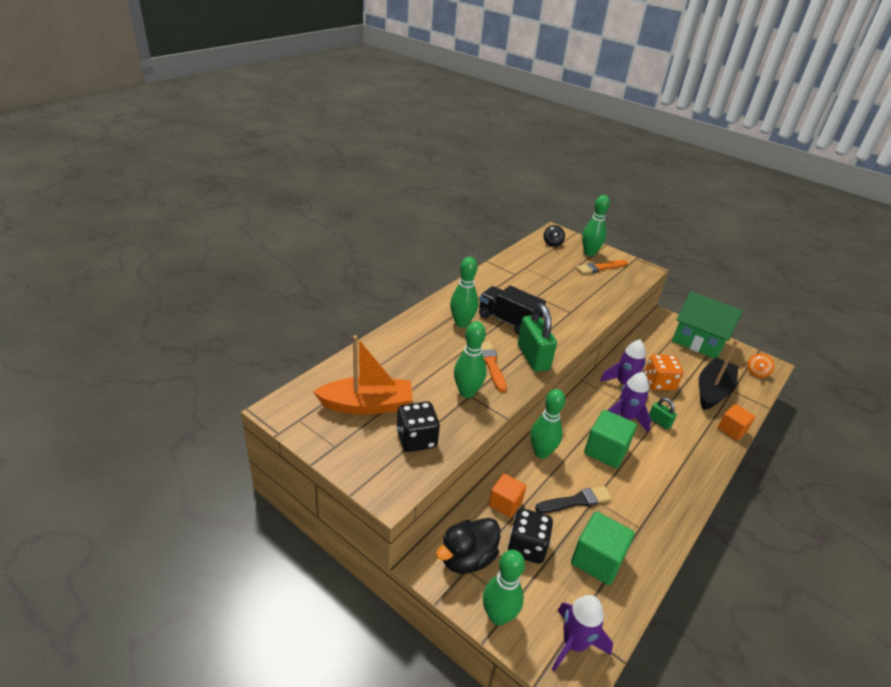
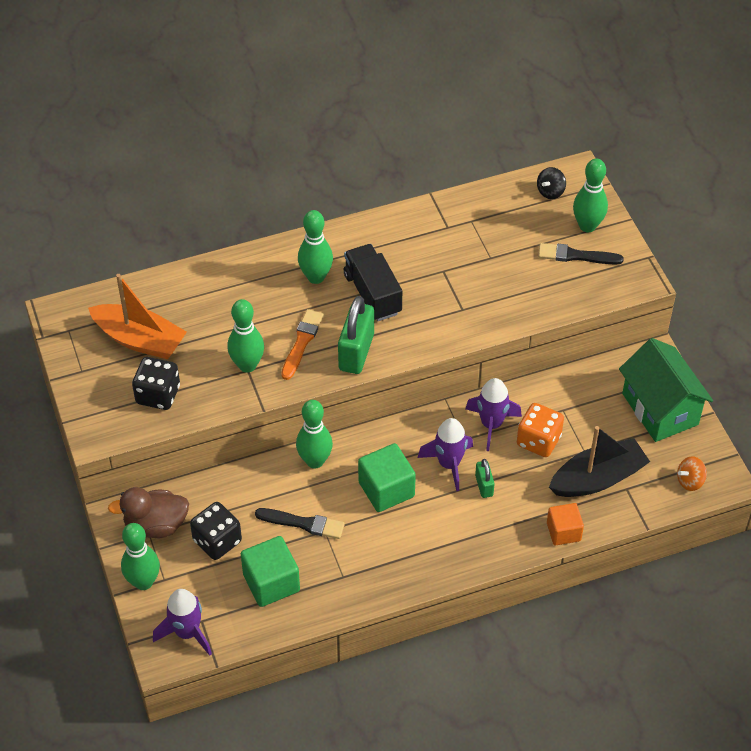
camera: 35 degrees right, 15 degrees up
black duck [436,518,500,574] -> brown duck [108,487,189,538]
orange cube [489,474,526,518] -> none
orange brush [576,260,628,274] -> black brush [538,243,624,265]

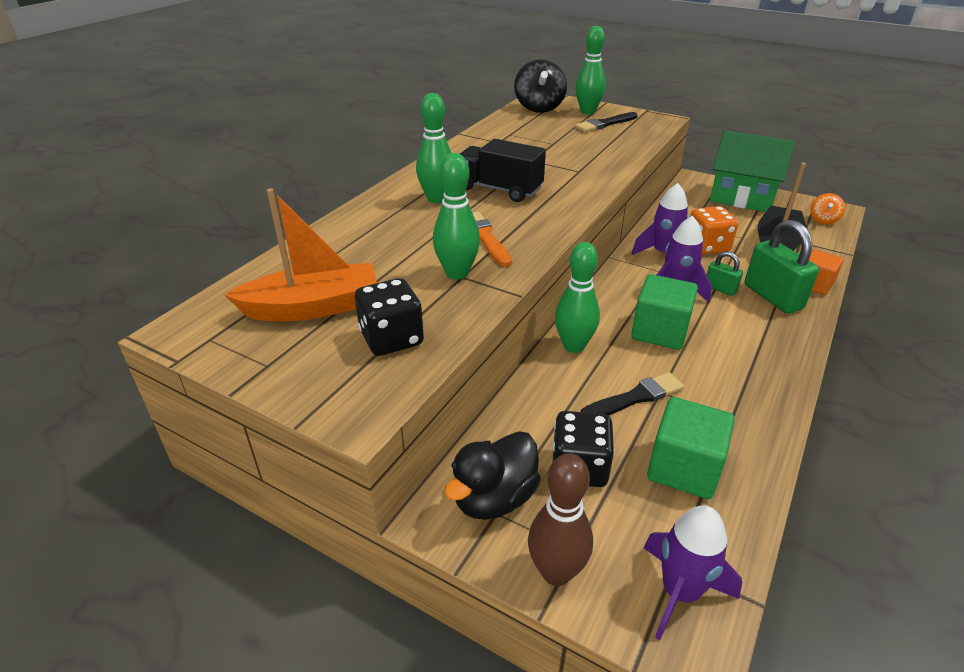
camera: 40 degrees left, 15 degrees down
brown duck [108,487,189,538] -> black duck [444,431,541,520]
green bowling pin [121,523,160,590] -> brown bowling pin [528,453,593,586]
green padlock [338,296,374,374] -> green padlock moved to [744,220,819,314]
black spinning top [537,167,566,199] -> black spinning top [514,59,567,113], size x1.90

